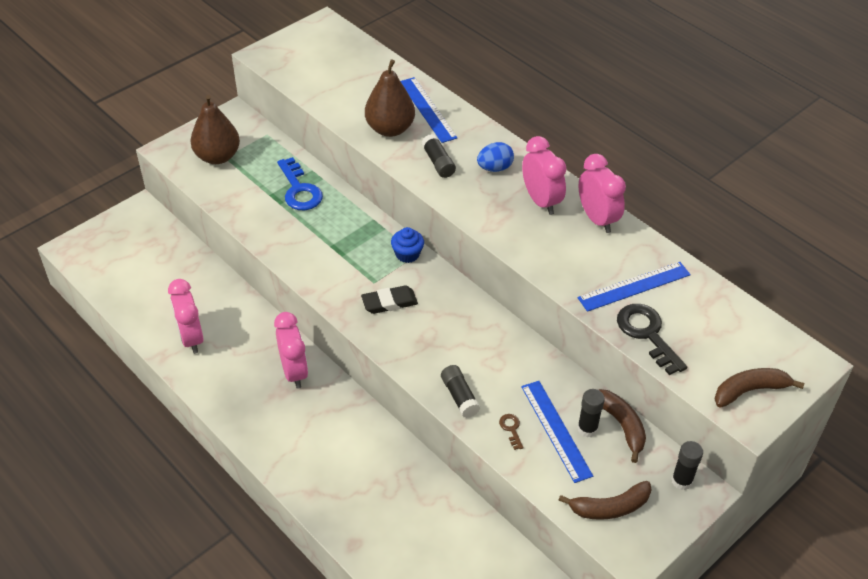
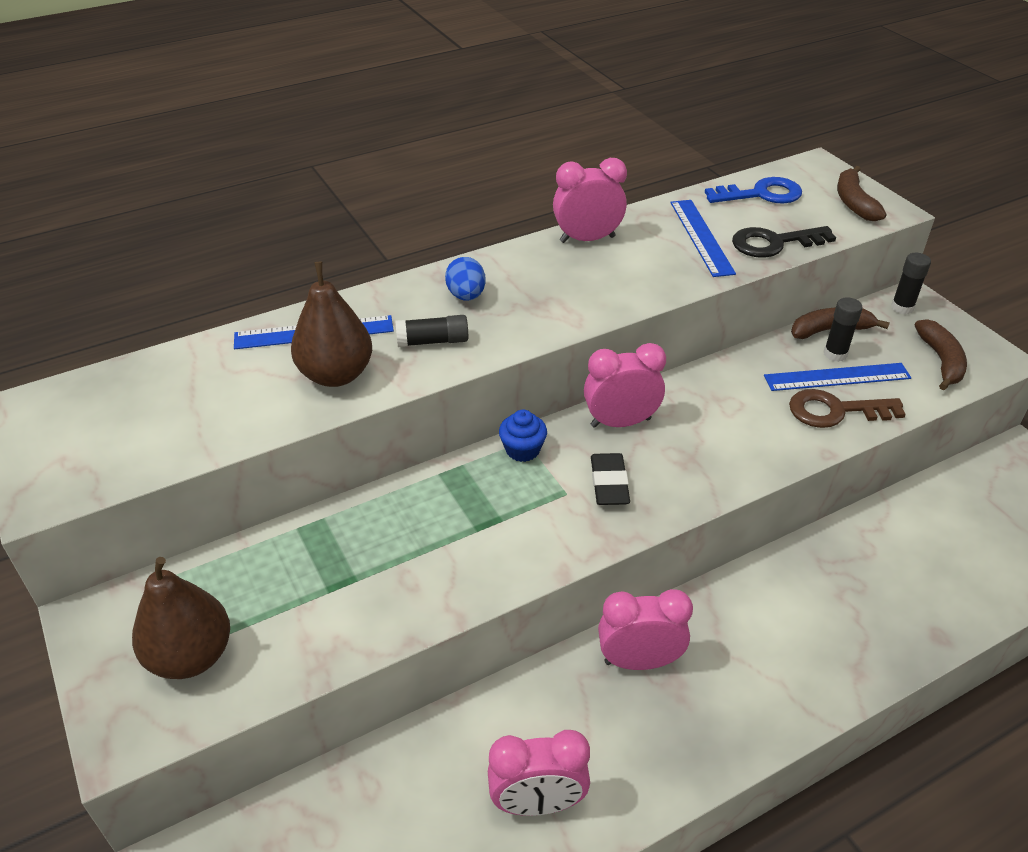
camera: 75 degrees left, 5 degrees down
blue key [277,157,323,210] -> blue key moved to [705,177,802,204]
black glue stick [441,365,480,418] -> none
brown key [499,414,524,450] -> brown key [789,389,906,428], size x2.17
pink clock [522,136,567,215] -> pink clock moved to [584,343,666,428]

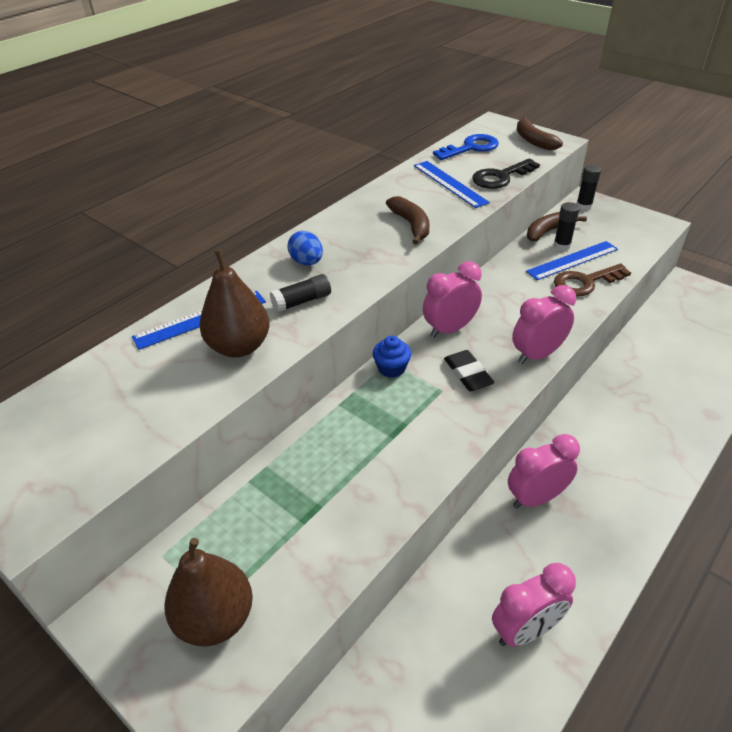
camera: 20 degrees left, 0 degrees up
pink clock [553,158,627,243] -> pink clock moved to [512,285,576,364]
brown banana [915,319,967,390] -> brown banana moved to [386,196,429,245]

